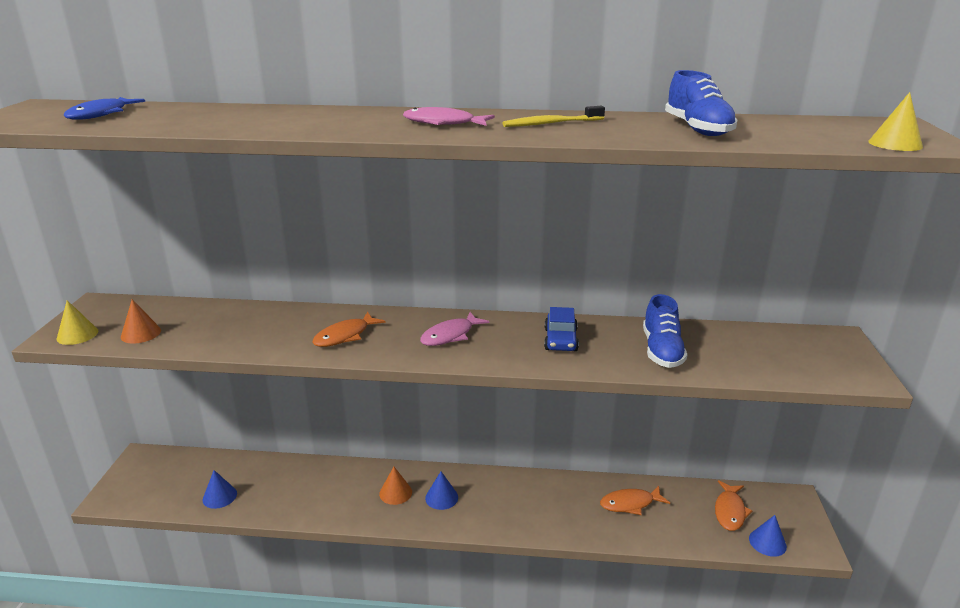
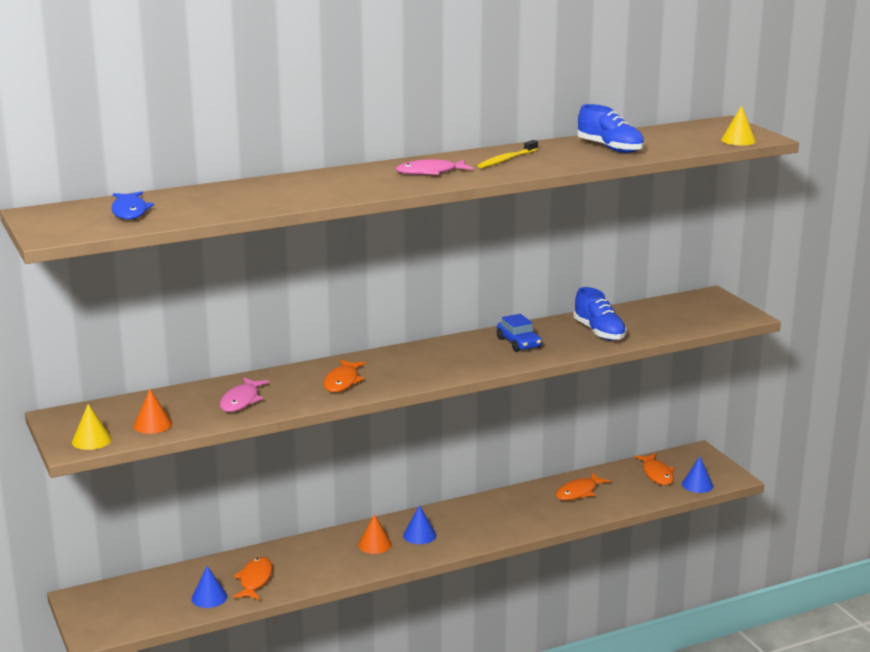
camera: 30 degrees left, 5 degrees down
pink fish [420,312,489,346] -> pink fish moved to [220,378,269,412]
none -> orange fish [233,557,273,600]

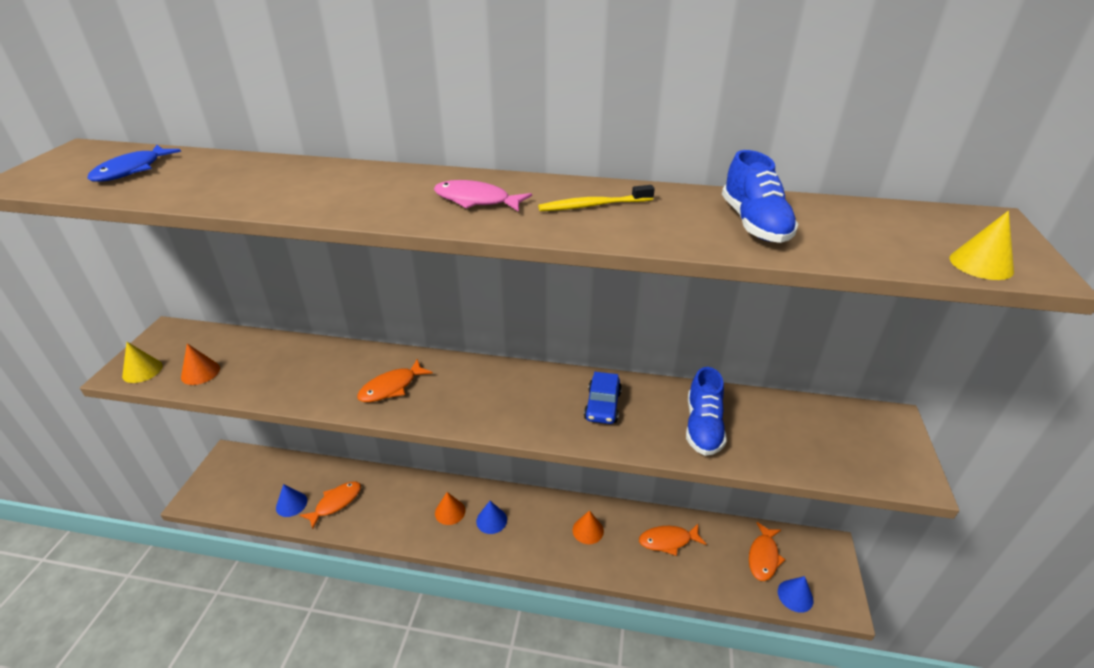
camera: 35 degrees right, 15 degrees up
pink fish [220,378,269,412] -> none
none -> orange cone [573,510,604,544]

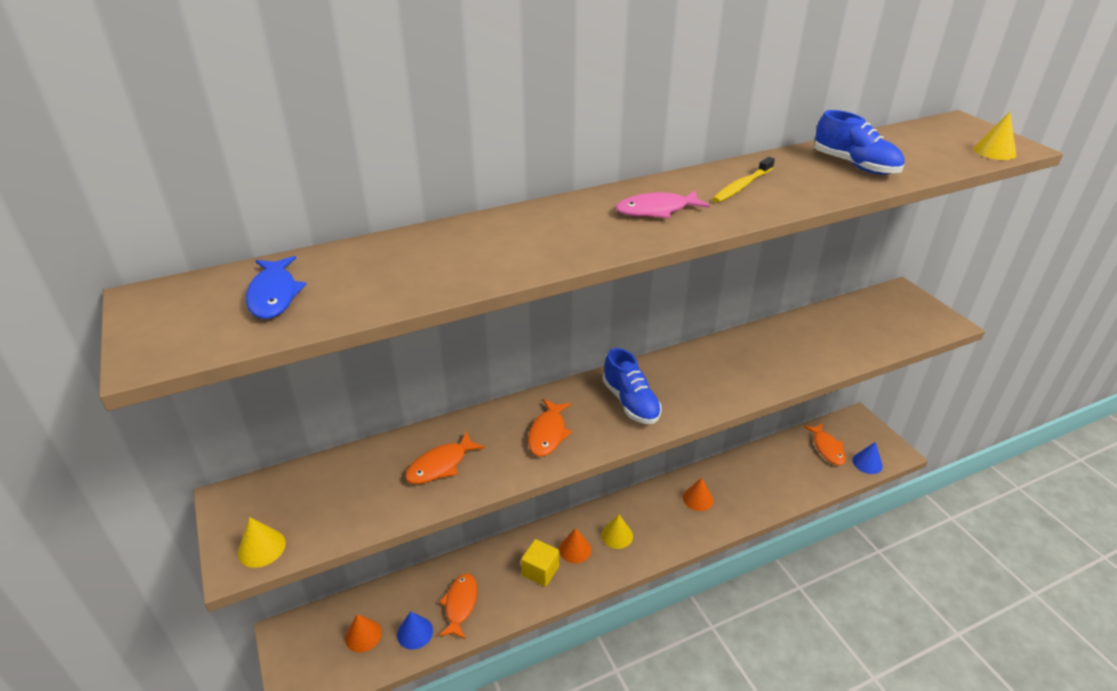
camera: 35 degrees left, 0 degrees up
orange cone [181,344,220,385] -> orange cone moved to [345,614,382,652]
blue cone [476,501,507,534] -> yellow cone [601,514,633,549]
blue car [584,372,622,424] -> none
orange fish [639,524,706,556] -> orange fish moved to [405,431,485,484]
blue shoe [686,367,726,456] -> blue shoe moved to [602,348,662,424]
none -> yellow cube [521,539,559,587]

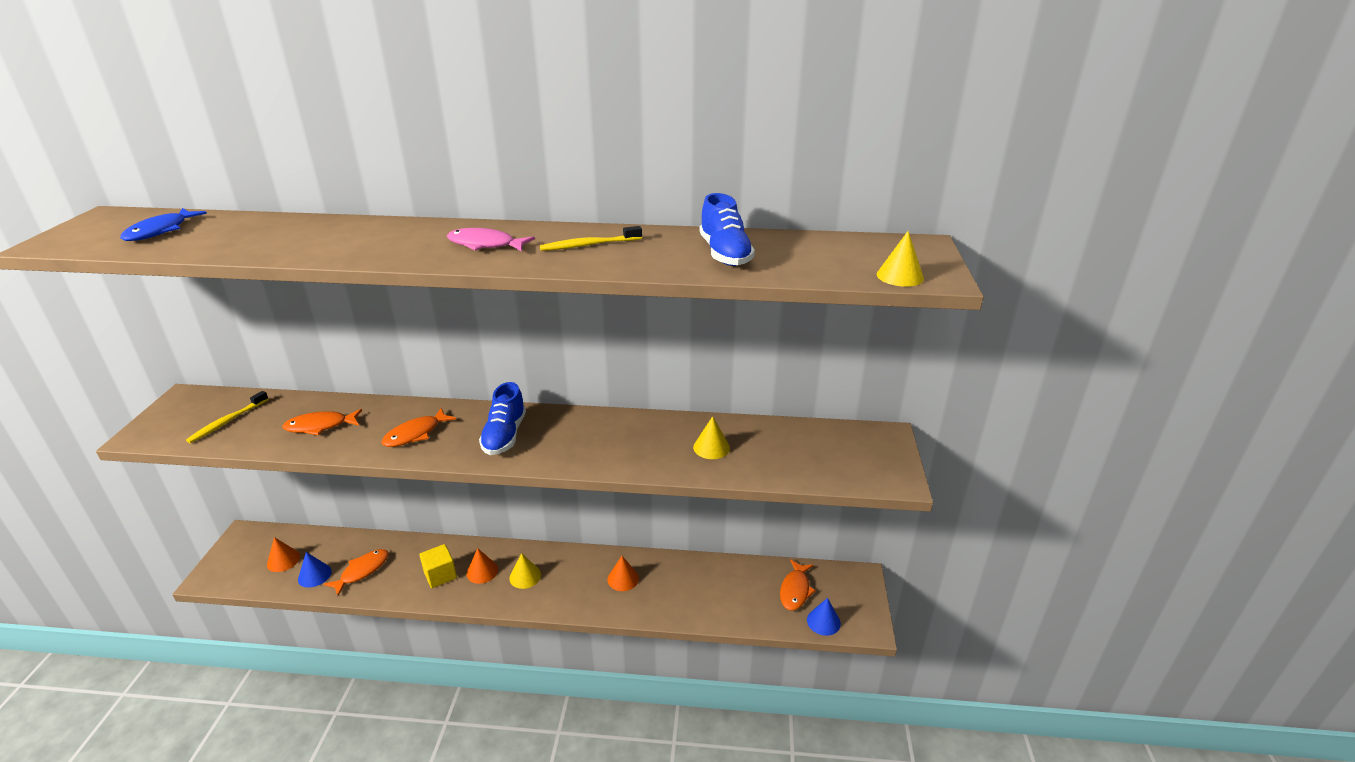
camera: 30 degrees right, 5 degrees down
yellow cone [238,517,286,568] -> yellow cone moved to [693,416,730,459]
none -> yellow toothbrush [186,391,269,443]

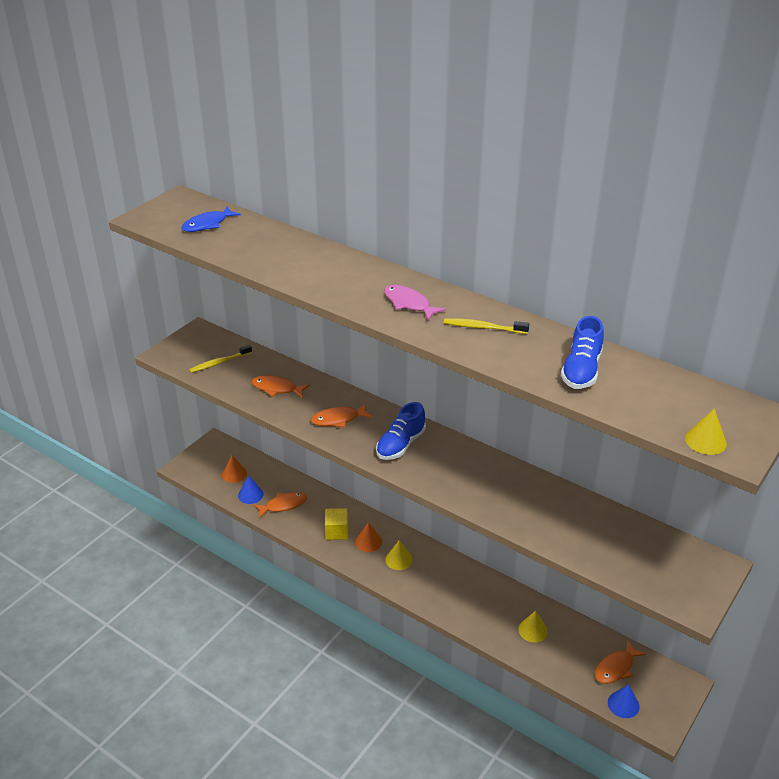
camera: 30 degrees right, 5 degrees up
orange cone [607,556,639,591] -> none
yellow cone [693,416,730,459] -> yellow cone moved to [518,611,548,642]

